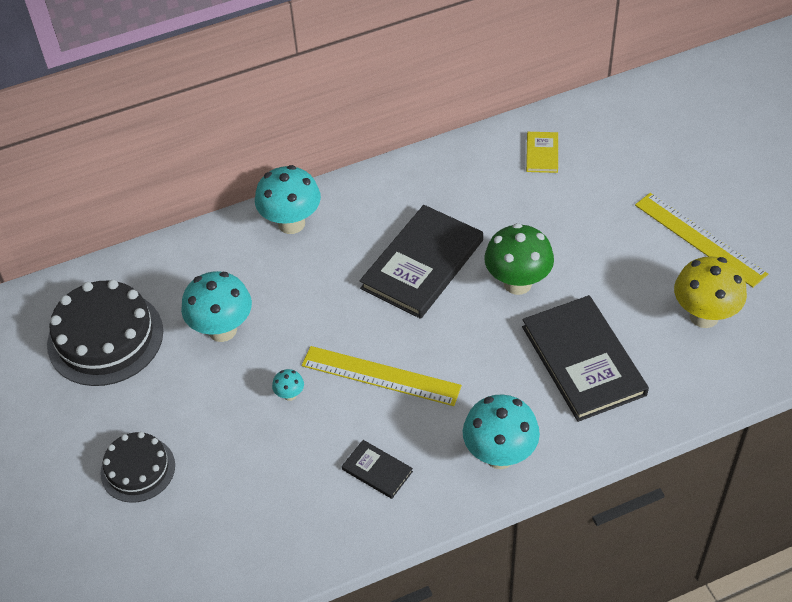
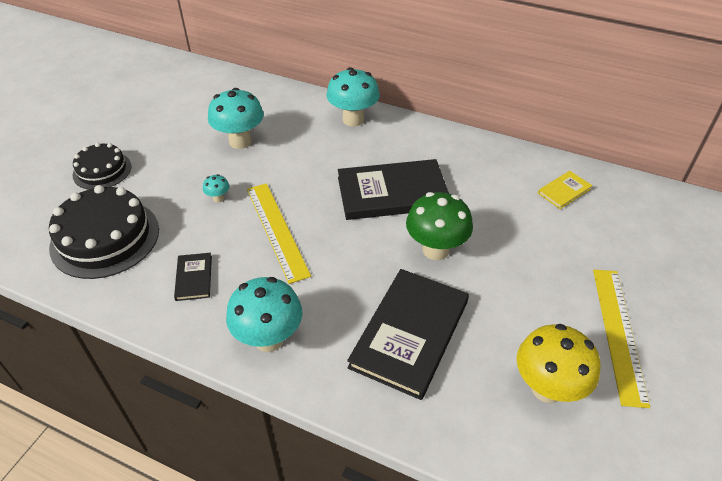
camera: 45 degrees right, 5 degrees down
black cake [47,280,163,386] -> black cake moved to [49,185,159,279]

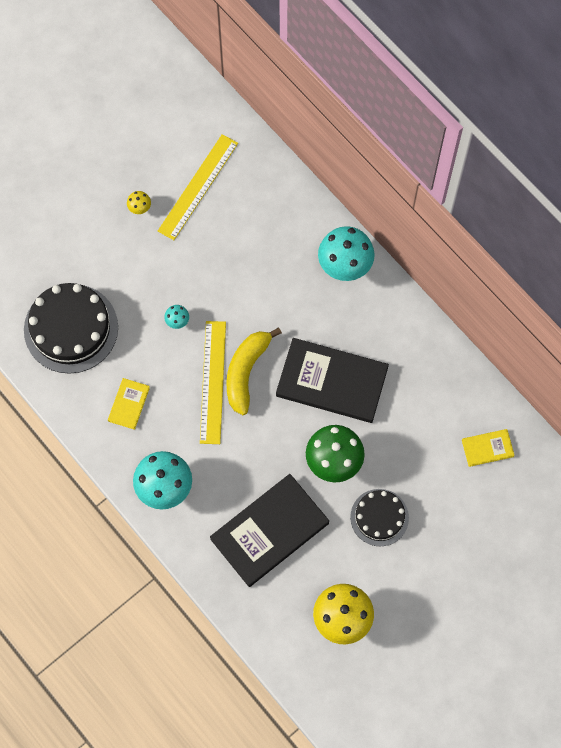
camera: 25 degrees right, 25 degrees up
black cake [73,143,132,190] -> black cake moved to [350,489,409,546]
black book [174,253,212,301] -> yellow book [108,378,150,430]
turquoise mushroom [208,88,264,149] -> none
yellow ruler [593,270,650,408] -> yellow ruler moved to [158,134,238,240]
none -> yellow mushroom [127,191,151,214]
none -> yellow banana [226,327,282,415]

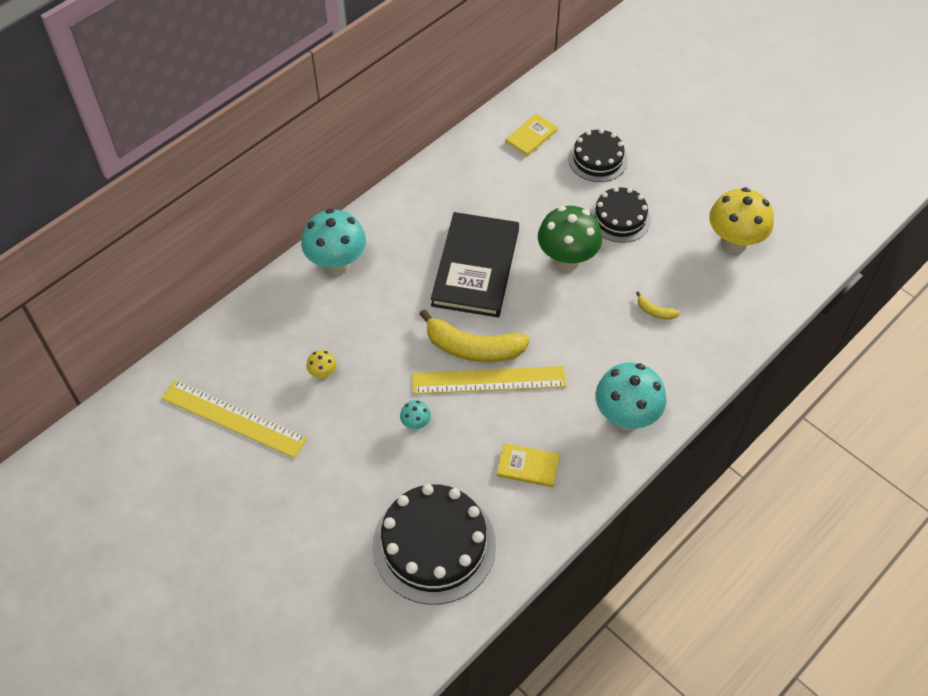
camera: 95 degrees left, 15 degrees down
yellow mushroom [127,191,151,214] -> yellow mushroom moved to [306,350,336,379]
black book [210,474,329,587] -> yellow banana [636,291,680,319]
yellow book [462,429,515,467] -> yellow book turned 60 degrees clockwise [505,113,558,157]
none -> black cake [568,129,628,182]

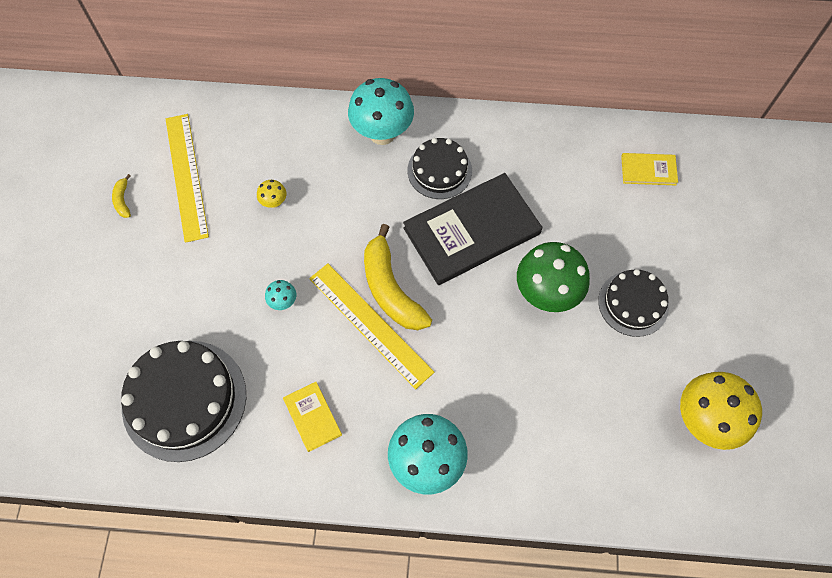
camera: 50 degrees right, 10 degrees up
black cake [568,129,628,182] -> black cake moved to [407,138,472,199]
yellow banana [636,291,680,319] -> yellow banana moved to [112,174,131,218]

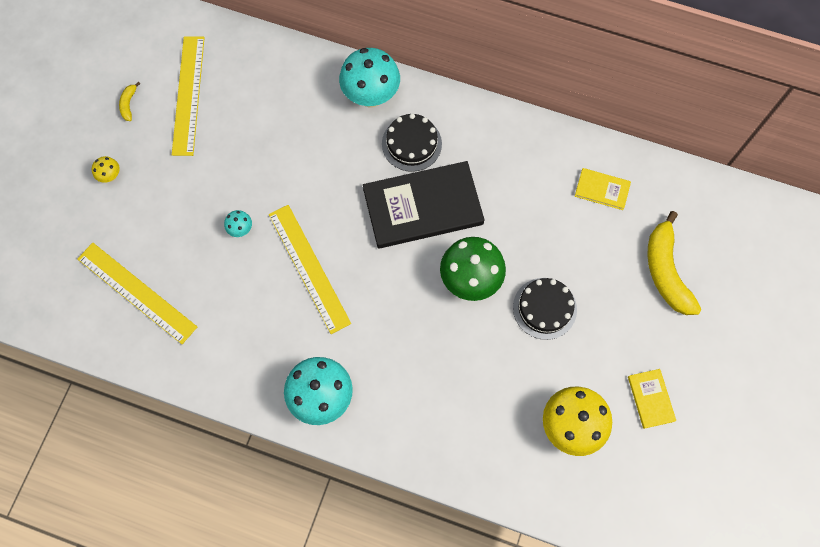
camera: 15 degrees right, 5 degrees up
black cake [121,341,246,462] -> yellow ruler [77,243,197,344]
yellow mushroom [257,180,287,208] -> yellow mushroom moved to [92,156,120,183]
yellow book [283,382,342,452] -> yellow book moved to [628,369,676,429]
yellow banana [364,224,432,330] -> yellow banana moved to [647,211,701,315]

